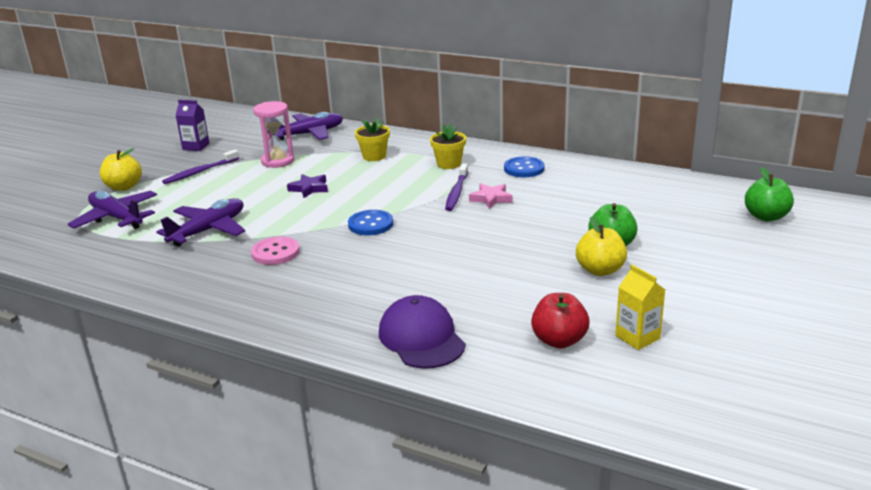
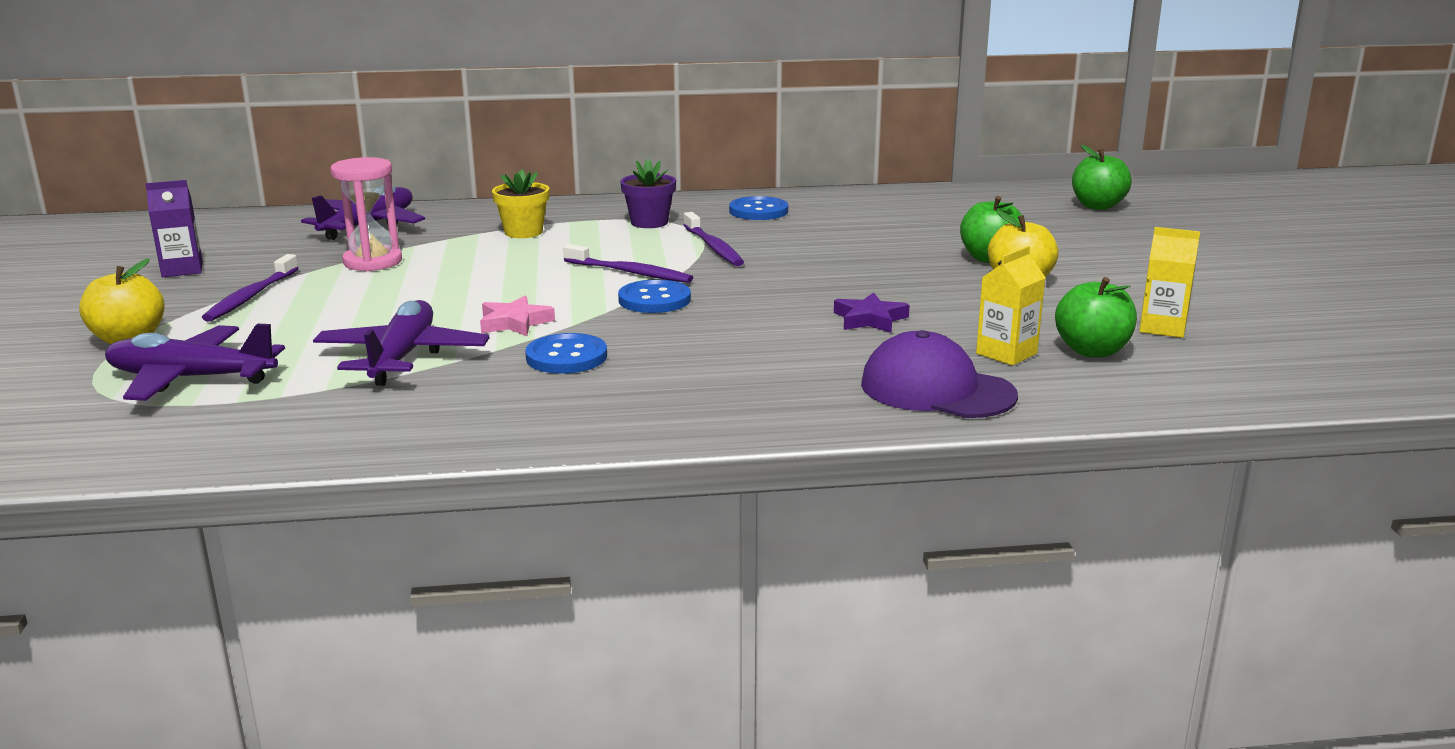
camera: 35 degrees left, 5 degrees down
pink button [251,237,300,265] -> blue button [525,333,607,374]
purple star [287,174,328,198] -> purple star moved to [834,292,909,333]
yellow flower pot [430,124,466,169] -> purple flower pot [620,159,676,228]
pink star [469,183,513,209] -> pink star moved to [480,296,555,336]
red apple [531,293,589,349] -> green apple [1055,277,1137,357]
none -> purple toothbrush [563,244,693,283]
none -> yellow carton [976,246,1046,366]

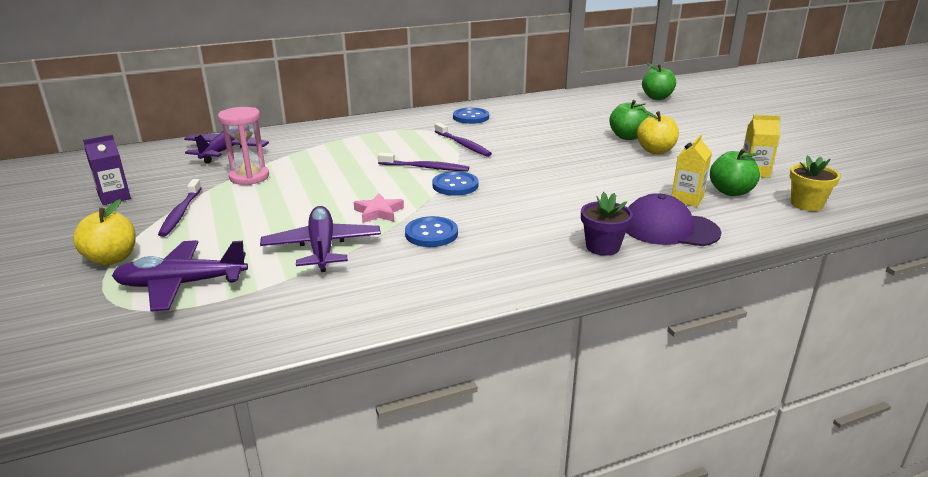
camera: 15 degrees left, 5 degrees up
yellow flower pot [492,170,550,238] -> yellow flower pot moved to [790,155,840,211]
purple flower pot [620,159,676,228] -> purple flower pot moved to [581,192,633,256]
purple star [834,292,909,333] -> none

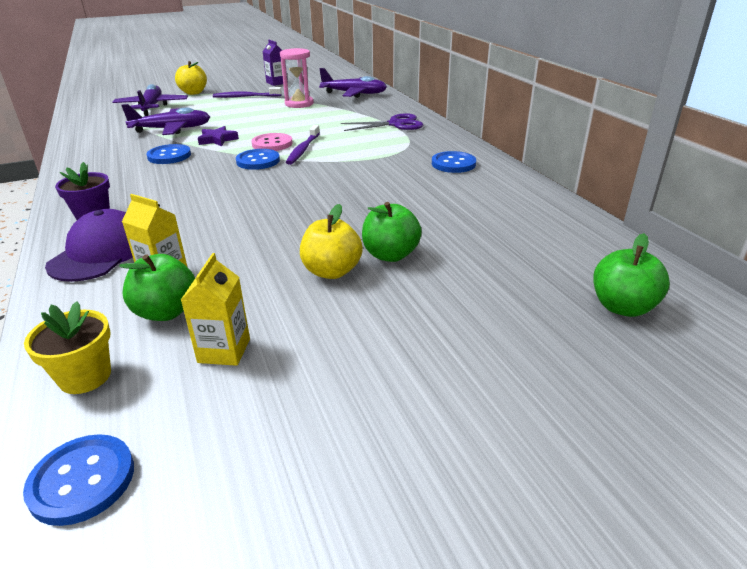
camera: 90 degrees right, 5 degrees up
pink star [354,193,404,223] -> purple star [198,126,239,146]
purple toothbrush [435,123,492,157] -> none
none -> blue button [23,434,134,526]
none -> pink button [252,133,293,151]
none -> purple scissors [341,113,423,131]

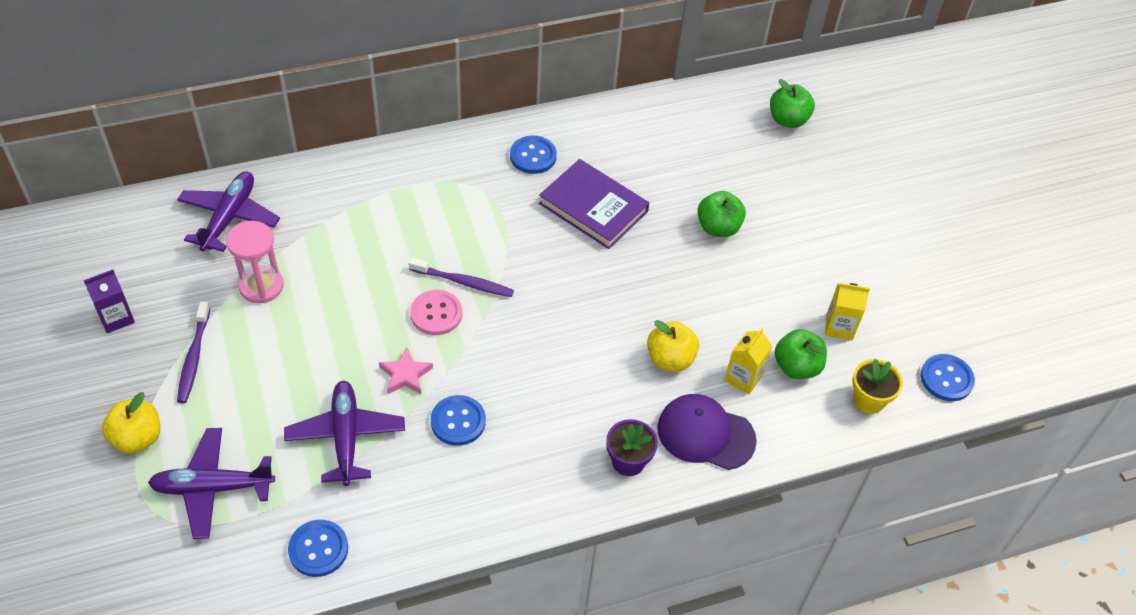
camera: 90 degrees left, 20 degrees up
purple star [198,126,239,146] -> pink star [379,347,433,394]
blue button [236,149,280,170] -> blue button moved to [288,520,348,577]
yellow apple [300,204,363,279] -> yellow apple moved to [647,320,699,371]
purple scissors [341,113,423,131] -> none
none -> purple book [539,159,649,249]

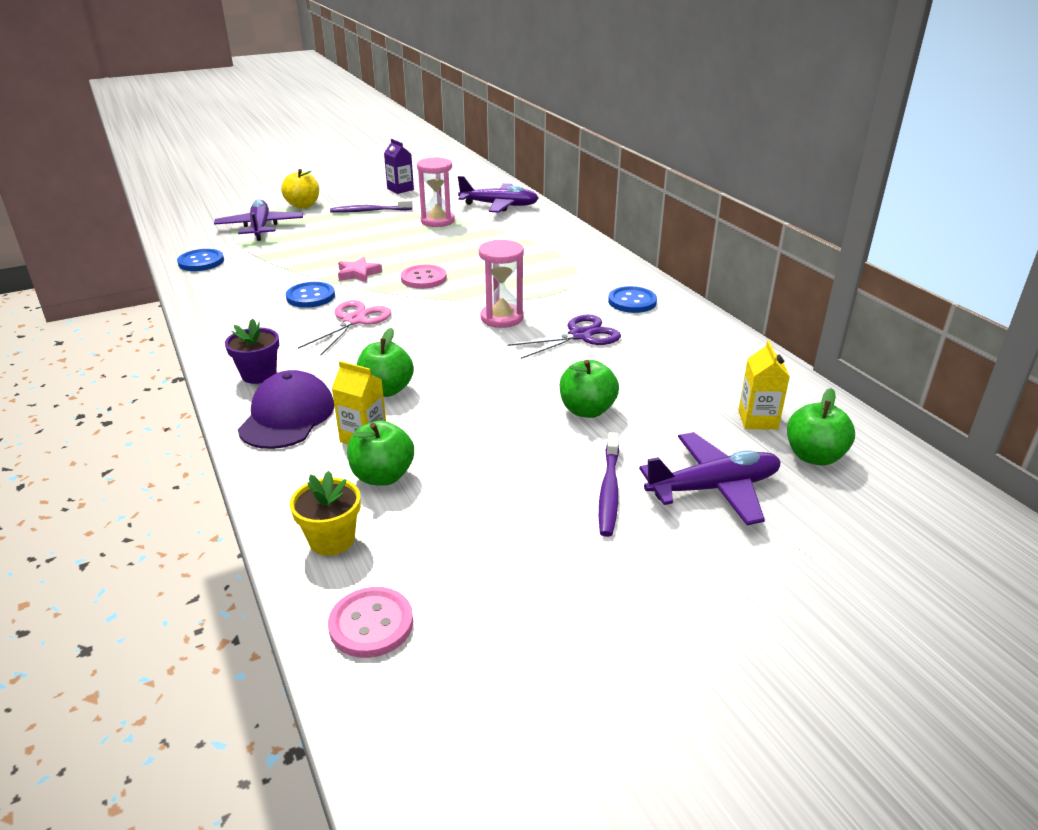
camera: 85 degrees right, 20 degrees down
purple plane [284,381,405,486] -> purple plane moved to [639,432,781,525]
purple toothbrush [409,258,514,297] -> purple toothbrush moved to [599,432,619,537]
purple book [539,159,649,249] -> purple scissors [508,314,621,359]
yellow apple [647,320,699,371] -> green apple [357,328,414,397]
yellow carton [825,283,870,340] -> yellow carton moved to [738,340,790,430]
blue button [921,354,975,401] -> pink button [328,587,413,658]
none -> pink scissors [298,300,391,355]
none -> pink hourglass [479,240,524,328]

